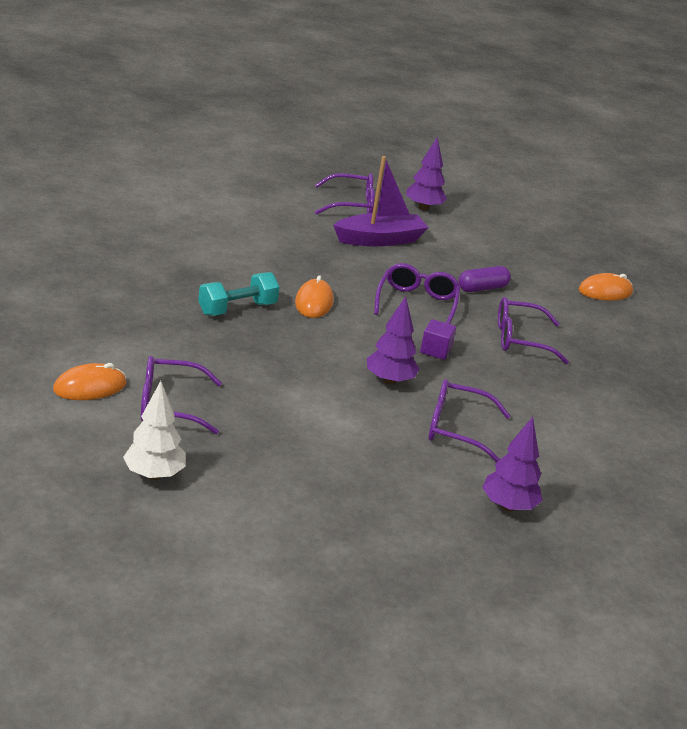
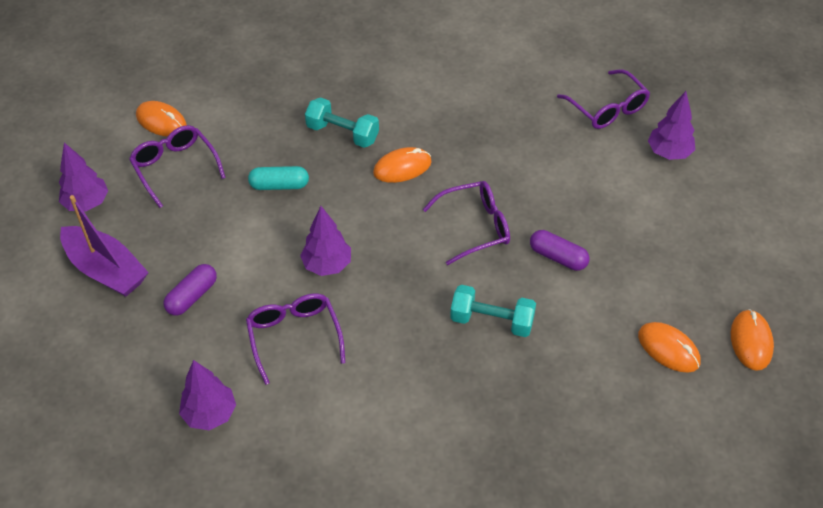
camera: 65 degrees right, 20 degrees up
white tree [123,381,186,480] -> purple tree [59,143,108,212]
purple boat [333,156,429,246] -> purple boat moved to [60,195,149,297]
purple cube [420,319,456,360] -> none
purple glasses [498,297,569,364] -> turquoise dumbbell [450,285,536,337]
none -> purple capsule [163,264,217,316]
none -> turquoise capsule [248,166,309,190]
none -> orange mouse [731,309,774,371]

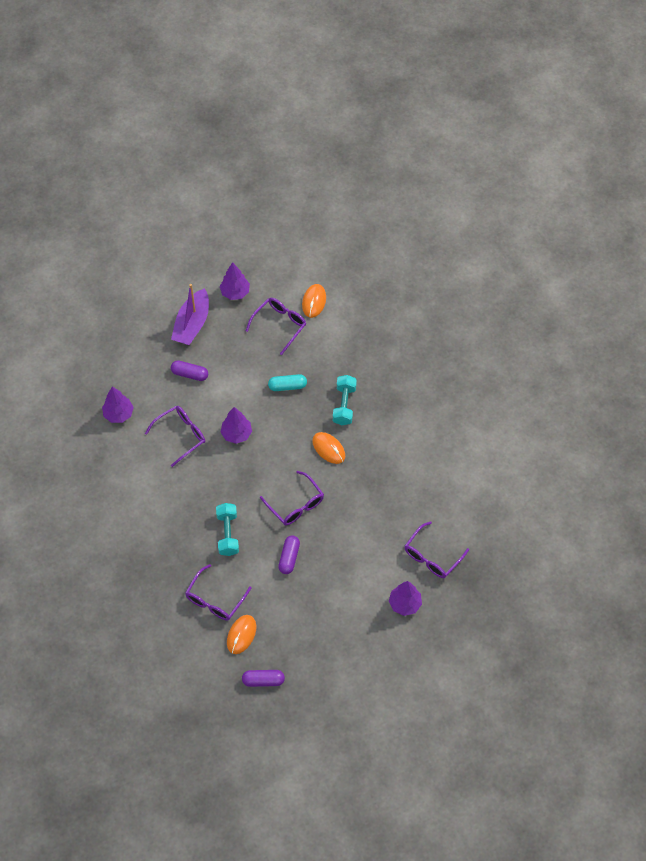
camera: 70 degrees right, 10 degrees up
turquoise capsule [248,166,309,190] -> turquoise capsule turned 75 degrees counterclockwise [268,374,307,391]
orange mouse [731,309,774,371] -> purple capsule [242,670,285,687]
none -> purple glasses [185,564,252,621]

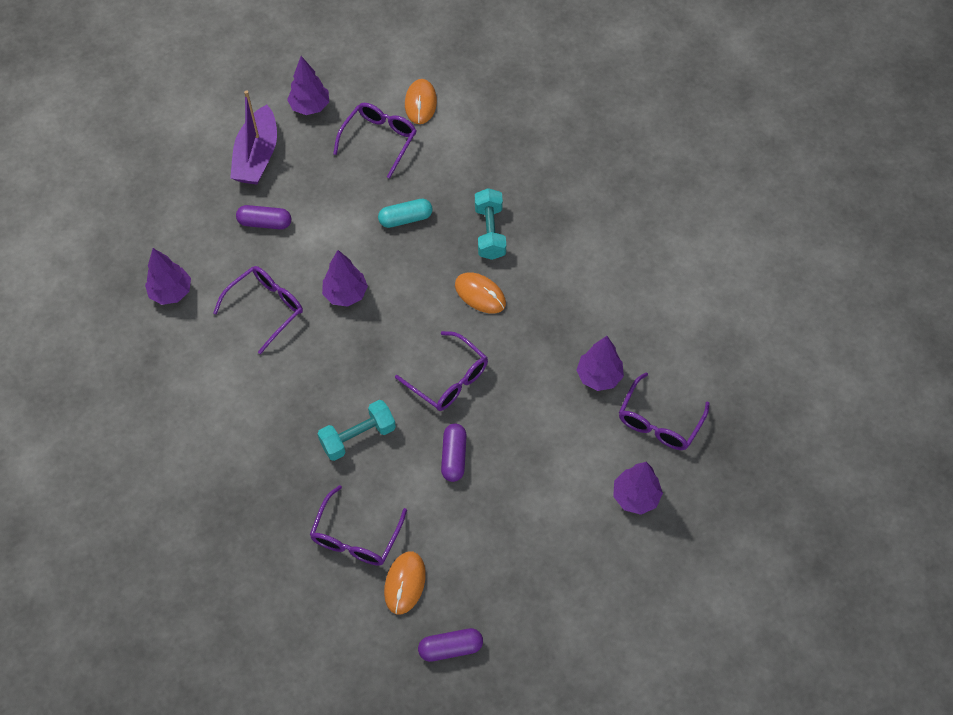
camera: 10 degrees left, 0 degrees up
turquoise dumbbell [216,503,239,556] -> turquoise dumbbell turned 75 degrees clockwise [317,400,396,461]
none -> purple tree [577,336,624,391]

